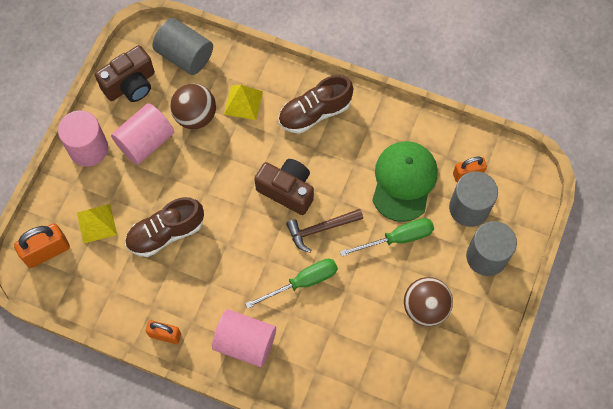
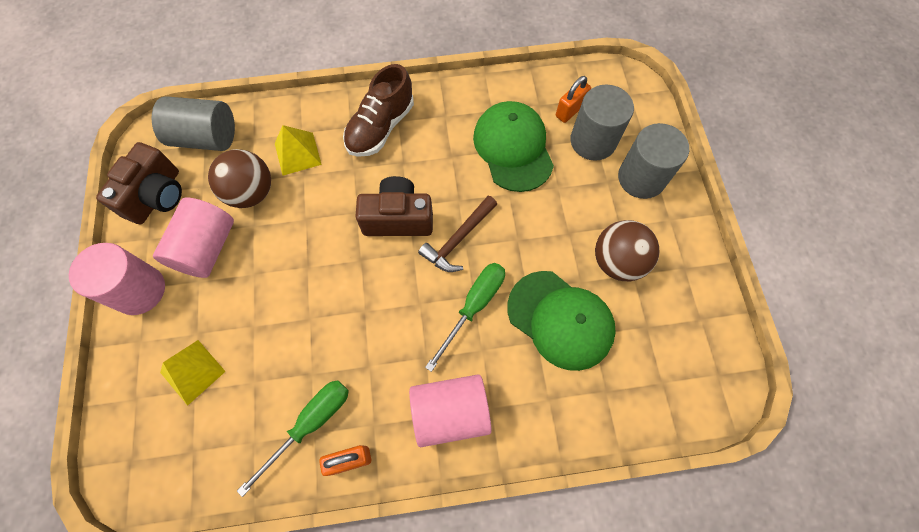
camera: 30 degrees left, 0 degrees up
orange padlock [14,223,70,268] -> none
brown shoe [125,197,204,257] -> none
green screwdriver [340,218,434,256] -> green screwdriver moved to [237,380,349,497]
none -> green cap [507,271,616,371]

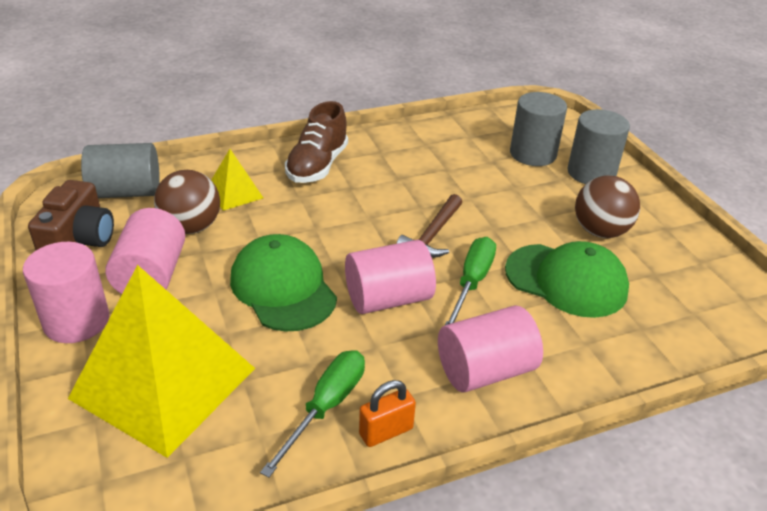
camera: 15 degrees left, 30 degrees down
yellow pyramid [160,340,226,406] -> yellow pyramid [68,265,255,458], size x2.23
brown camera [355,176,433,236] -> none
green cap [473,101,554,192] -> green cap moved to [230,234,337,331]
orange padlock [556,76,591,123] -> none
none -> pink cylinder [345,240,436,314]

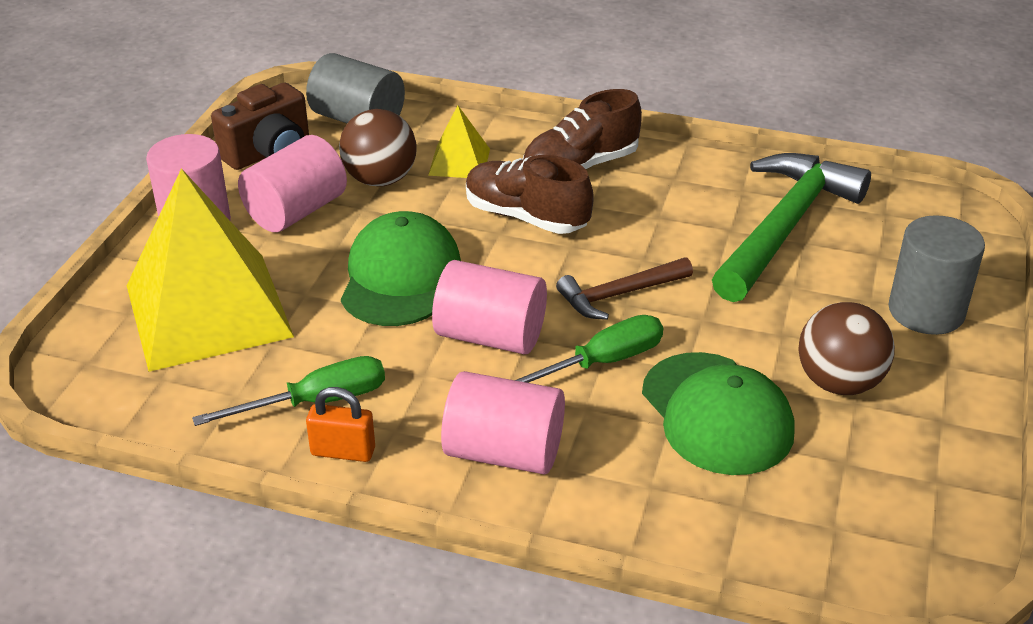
camera: 40 degrees right, 0 degrees up
grey cylinder [510,92,567,166] -> none
none -> brown shoe [466,155,594,234]
none -> green hammer [712,153,871,302]

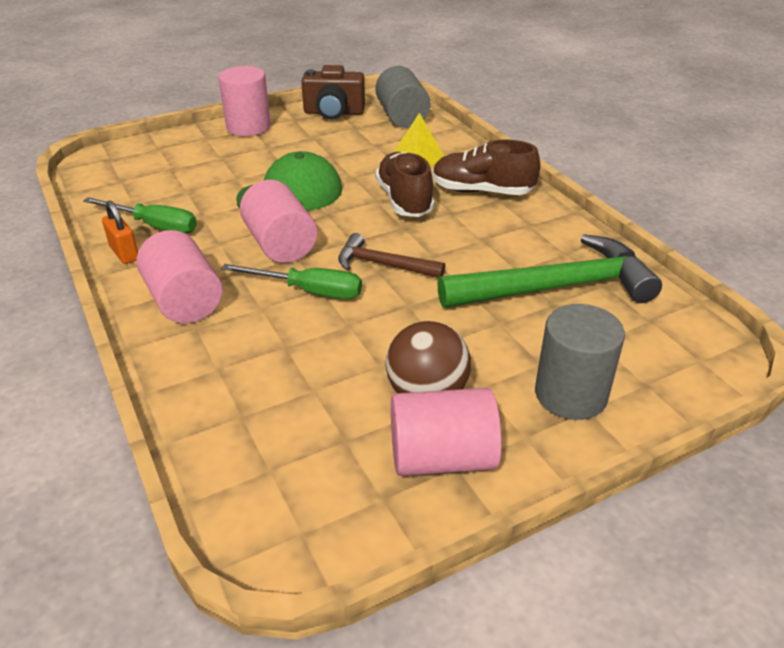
camera: 45 degrees right, 0 degrees up
yellow pyramid [127,168,294,372] -> none
pink cylinder [238,135,347,232] -> pink cylinder moved to [391,388,502,476]
brown ball [339,109,416,187] -> none
green cap [642,352,795,475] -> none

